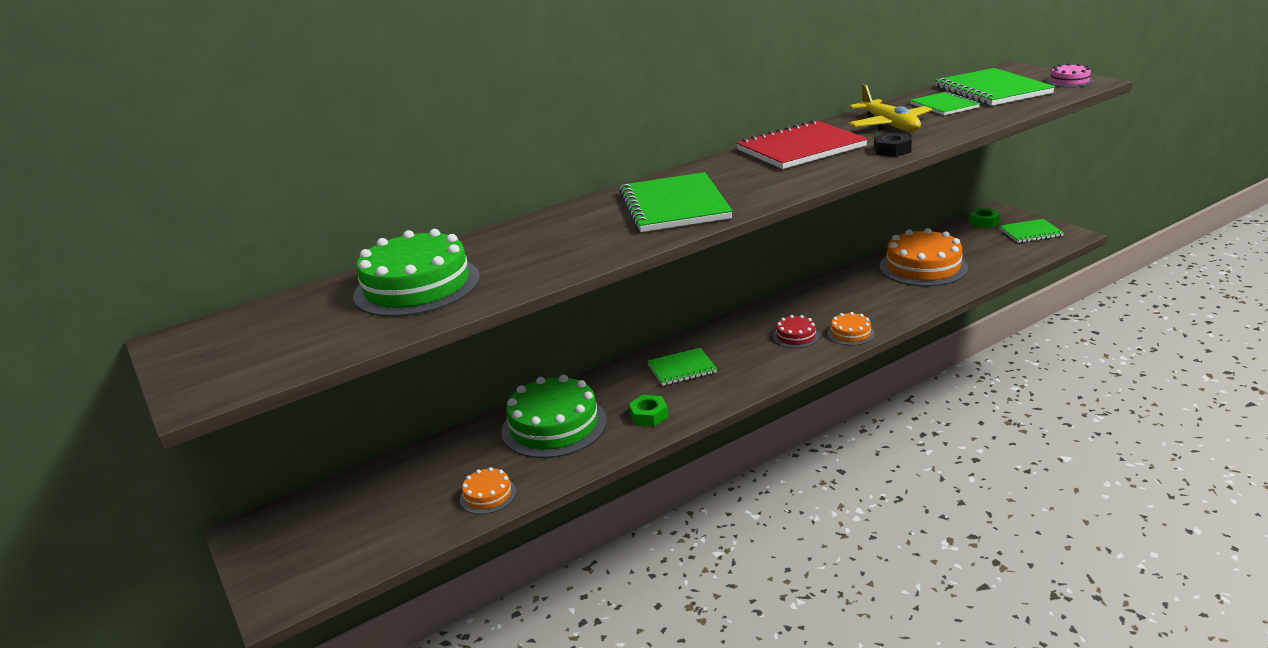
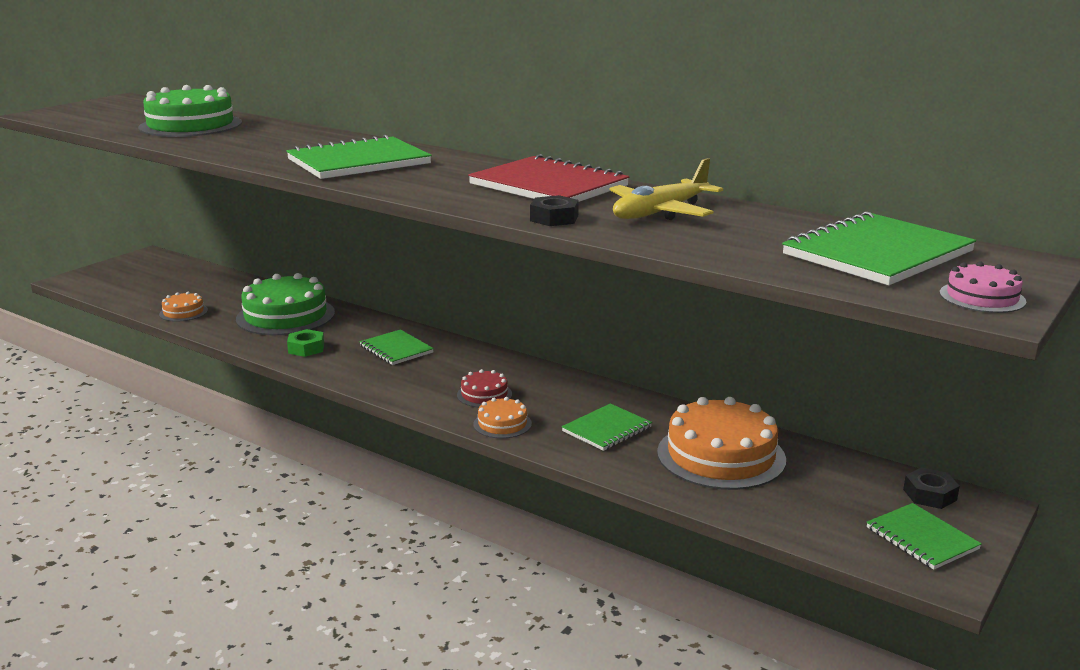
camera: 65 degrees right, 5 degrees down
green notebook [910,92,980,115] -> green notebook moved to [562,403,652,451]
green nut [969,208,1001,228] -> black nut [903,467,960,509]

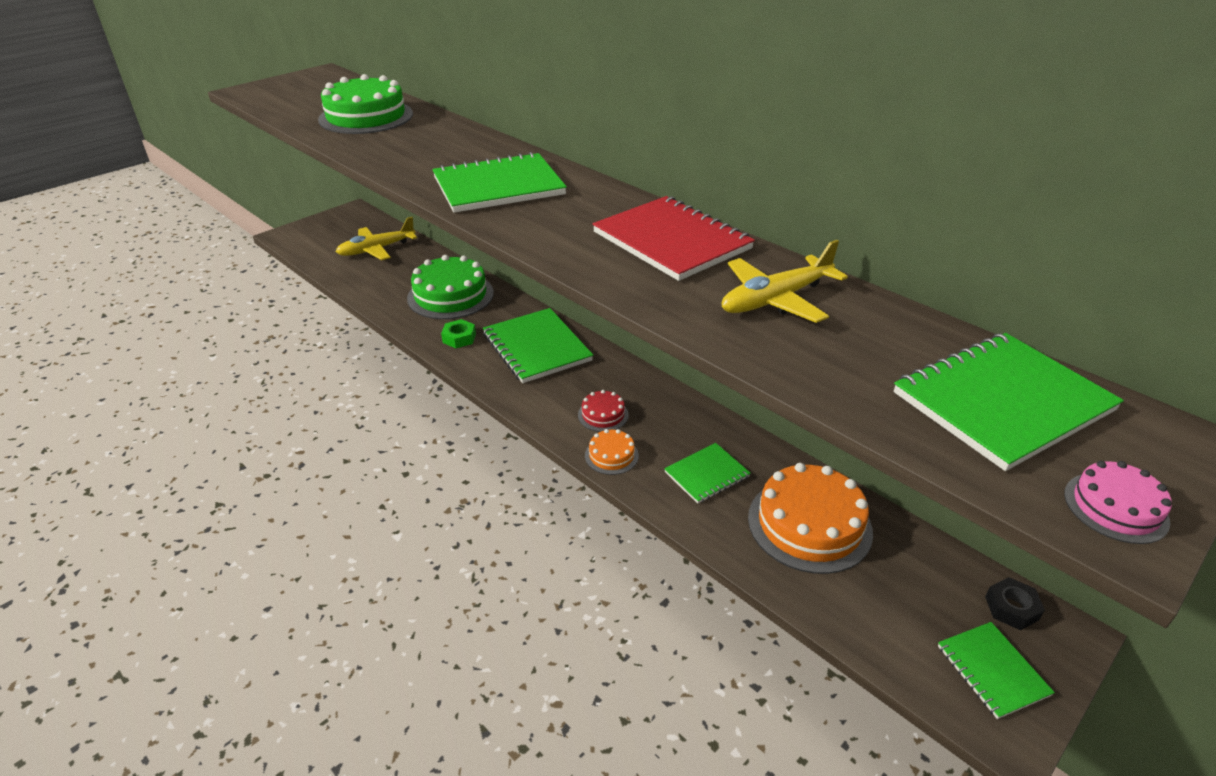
camera: 10 degrees right, 15 degrees up
orange cake [159,292,208,321] -> none
green notebook [359,329,434,365] -> green notebook [483,308,593,383], size x1.74
black nut [530,195,579,226] -> none
none -> yellow plane [336,217,417,260]

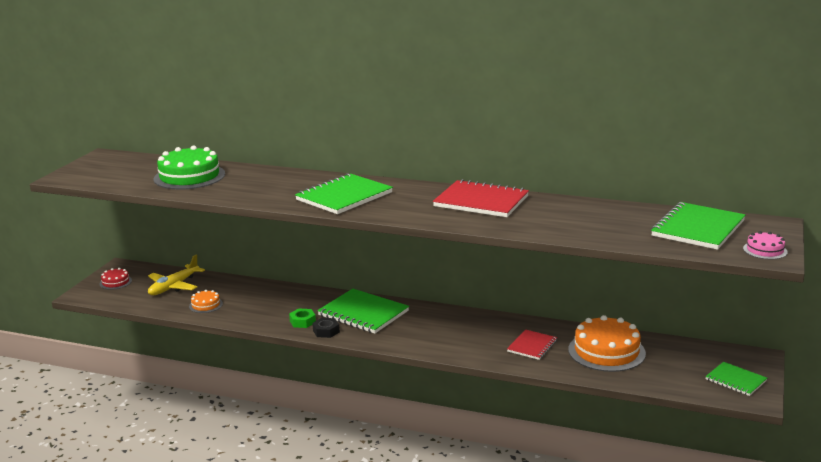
camera: 25 degrees left, 15 degrees down
green cake [407,255,494,319] -> none
red cake [578,390,629,432] -> red cake moved to [99,268,132,290]
orange cake [585,429,639,475] -> orange cake moved to [189,290,223,313]
green notebook [664,443,751,504] -> red notebook [507,329,557,360]
yellow plane [722,240,848,323] -> none
black nut [985,577,1045,630] -> black nut moved to [312,318,340,338]

